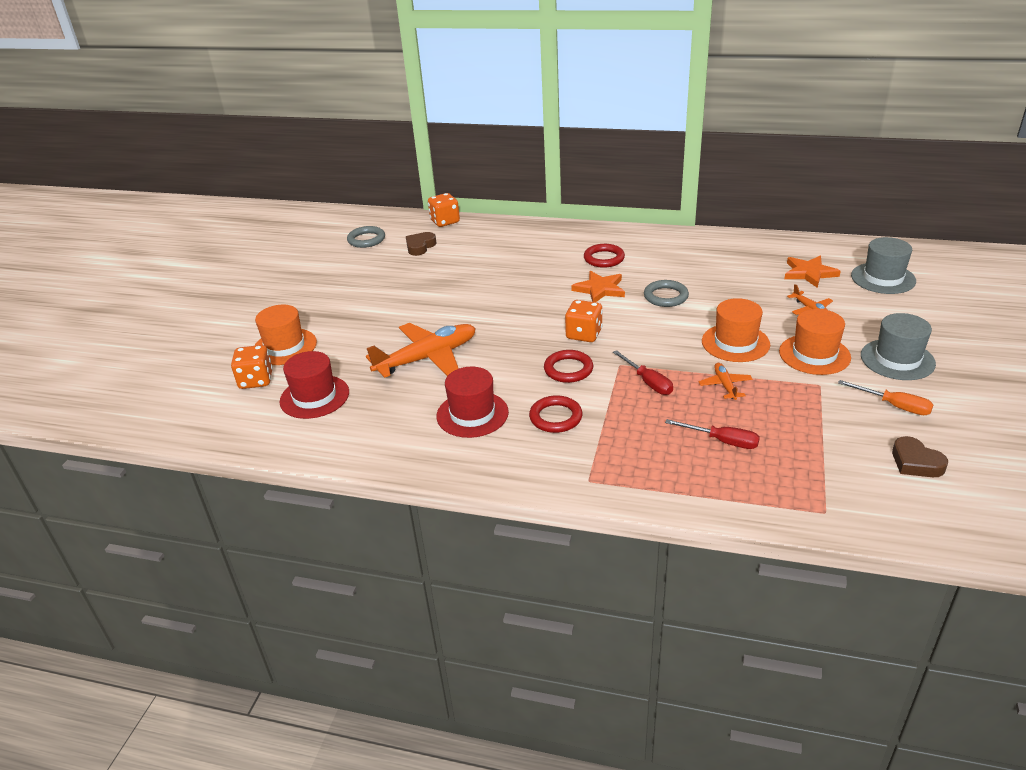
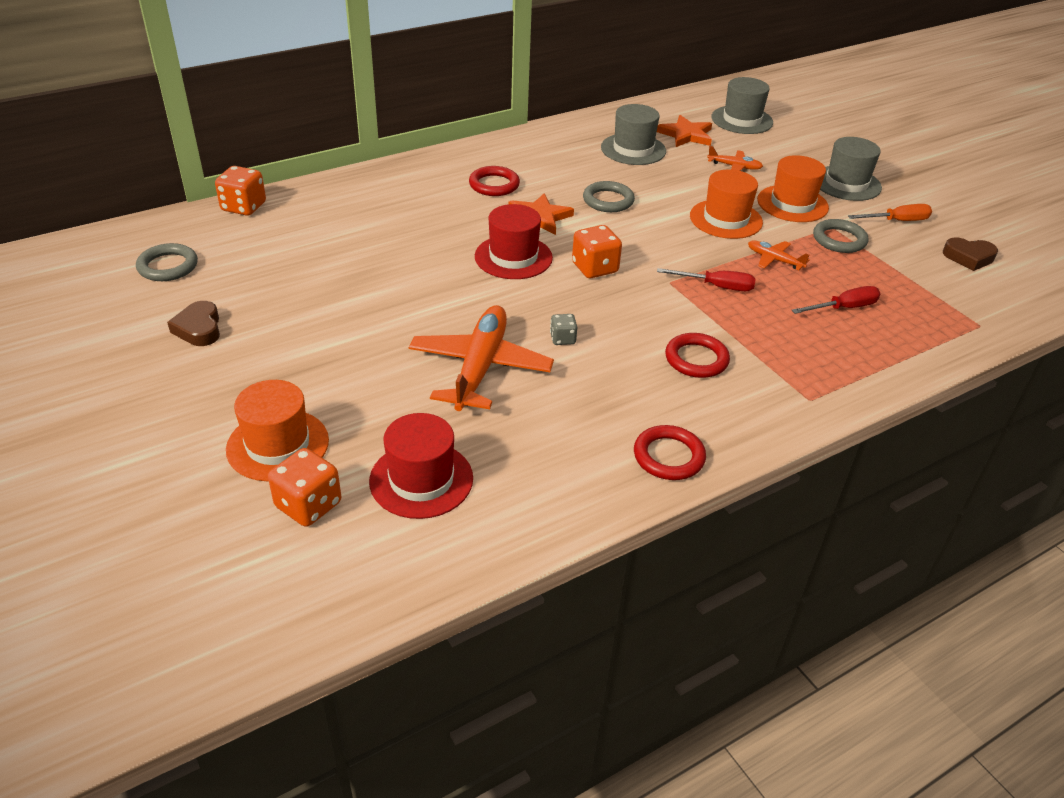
camera: 50 degrees left, 5 degrees up
brown heart [406,232,436,256] -> brown heart moved to [167,301,220,346]
red hat [436,367,509,438] -> red hat moved to [475,204,553,279]
red ring [544,350,593,383] -> red ring moved to [634,425,706,480]
none -> grey dice [550,314,577,345]
none -> grey hat [601,104,666,165]
none -> grey ring [813,219,868,253]

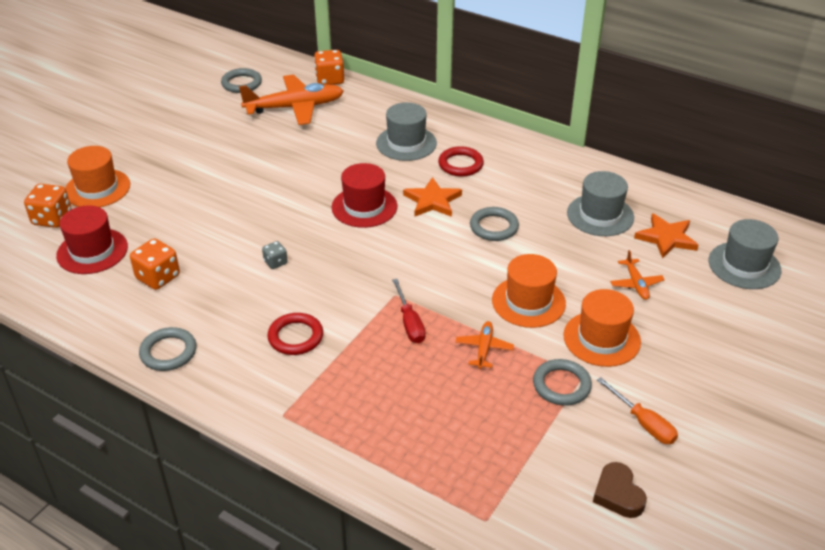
camera: 65 degrees right, 0 degrees up
brown heart [167,301,220,346] -> none
orange plane [409,305,554,411] -> orange plane moved to [239,74,344,125]
orange dice [572,225,622,278] -> orange dice moved to [130,238,180,290]
red ring [634,425,706,480] -> grey ring [139,327,196,371]
red screwdriver [792,286,880,314] -> none
grey hat [820,137,882,201] -> grey hat moved to [376,102,437,161]

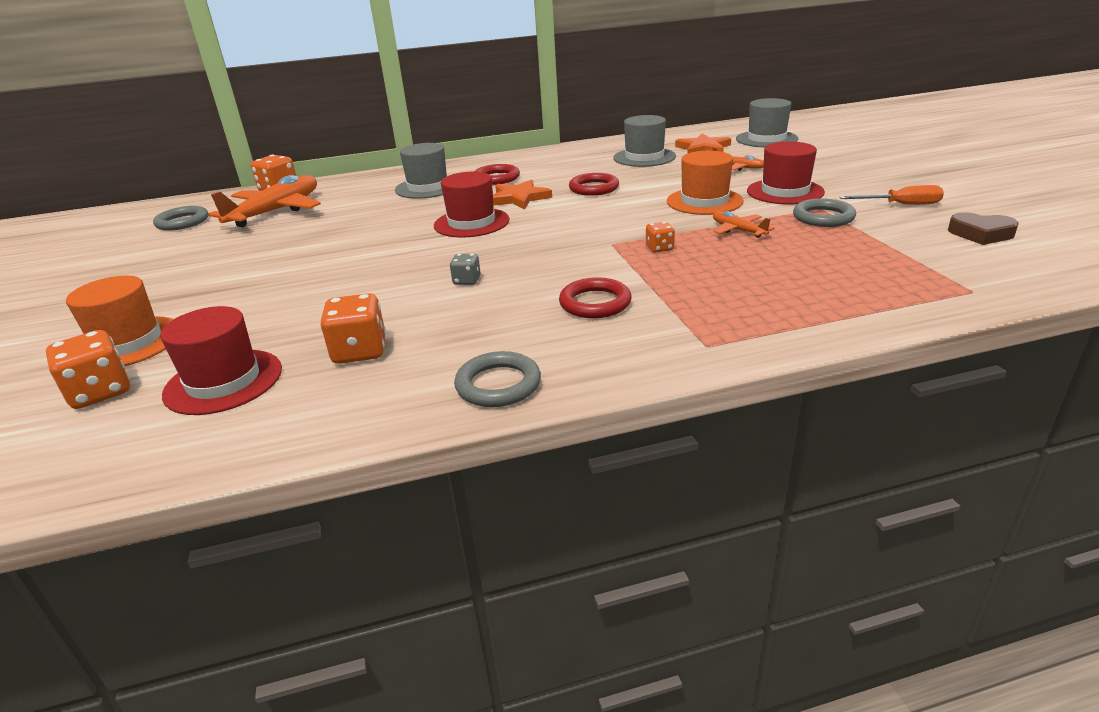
camera: 45 degrees left, 10 degrees down
red screwdriver [392,279,425,343] -> orange dice [646,222,675,252]
grey ring [470,207,519,241] -> red ring [569,173,619,196]
orange hat [563,289,641,367] -> red hat [747,142,825,205]

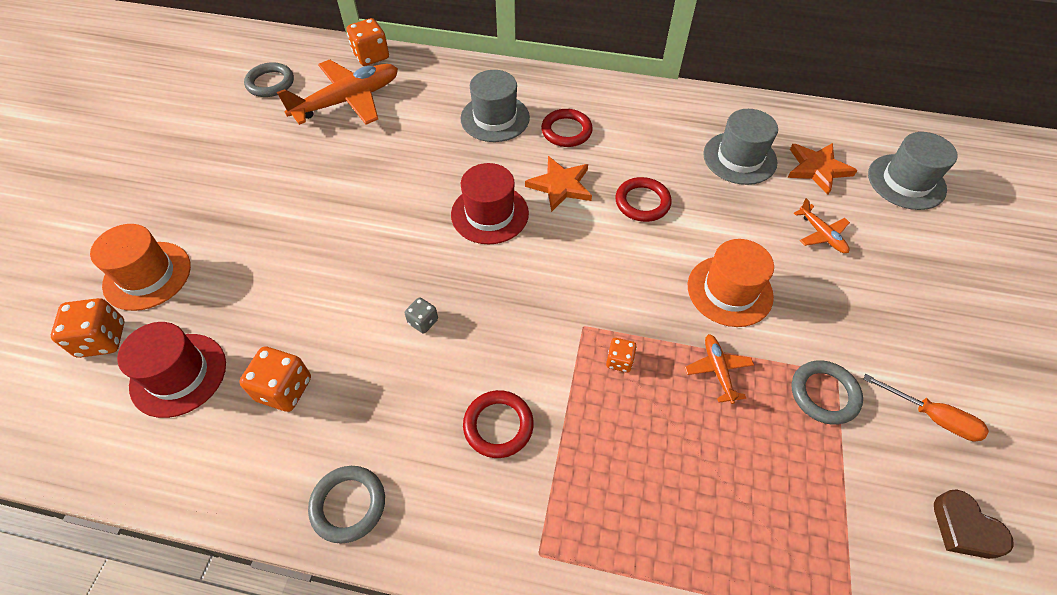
camera: 25 degrees right, 25 degrees up
red hat [747,142,825,205] -> none

